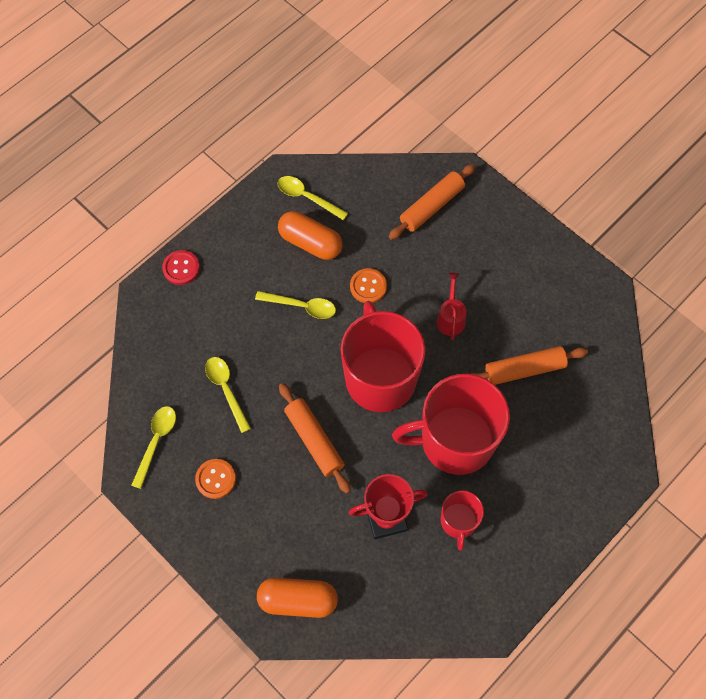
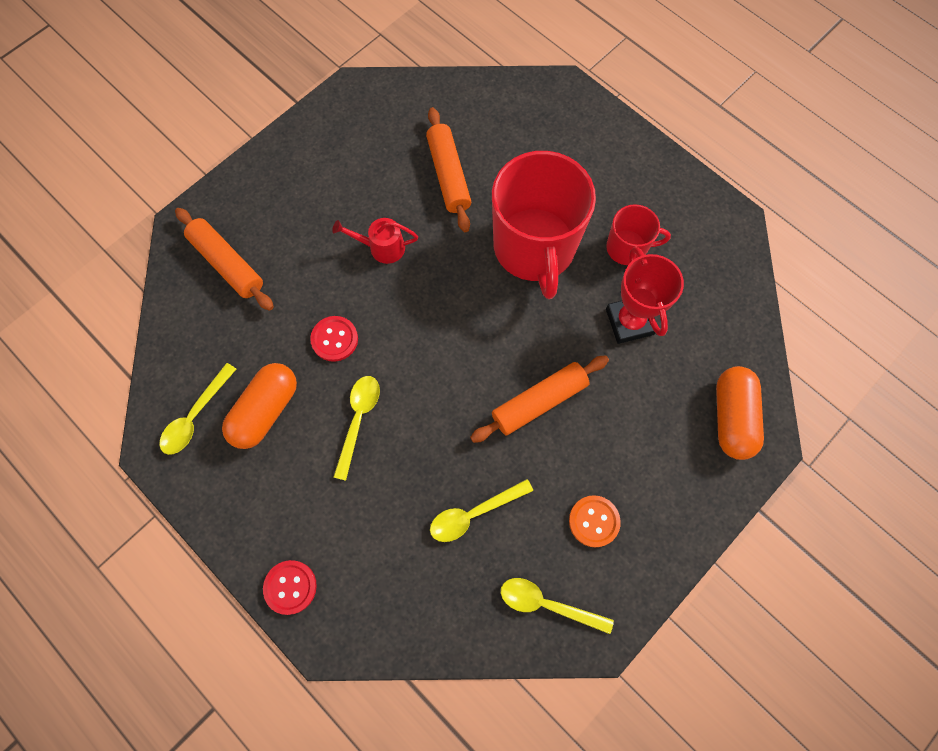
camera: 90 degrees left, 5 degrees up
red mug [341,301,425,412] -> none
orange button [350,268,387,303] -> red button [310,316,358,362]

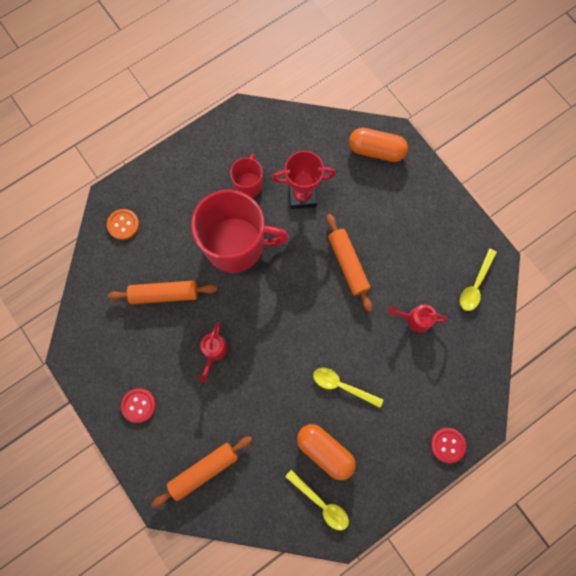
camera: 80 degrees left, 5 degrees up
red button [310,316,358,362] -> red button moved to [121,388,156,423]
yellow spoon [430,479,533,542] -> red watering can [388,305,448,332]
orange button [569,495,621,547] -> orange button moved to [107,209,139,240]

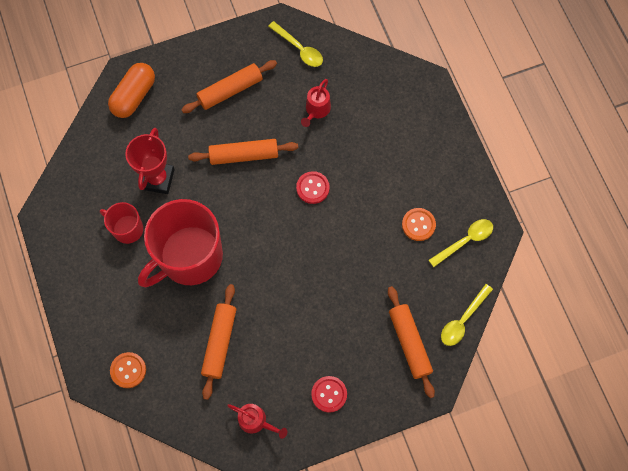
camera: 75 degrees left, 5 degrees down
red mug [191,190,289,273] -> red mug turned 150 degrees counterclockwise [138,199,223,287]
red watering can [198,322,228,382] -> red watering can moved to [227,404,287,439]
orange capsule [297,424,356,480] -> orange button [402,208,436,241]
yellow spoon [313,368,383,408] -> yellow spoon moved to [441,284,493,346]
red button [431,428,466,463] -> red button moved to [296,171,330,204]
none -> orange rolling pin [181,60,277,113]

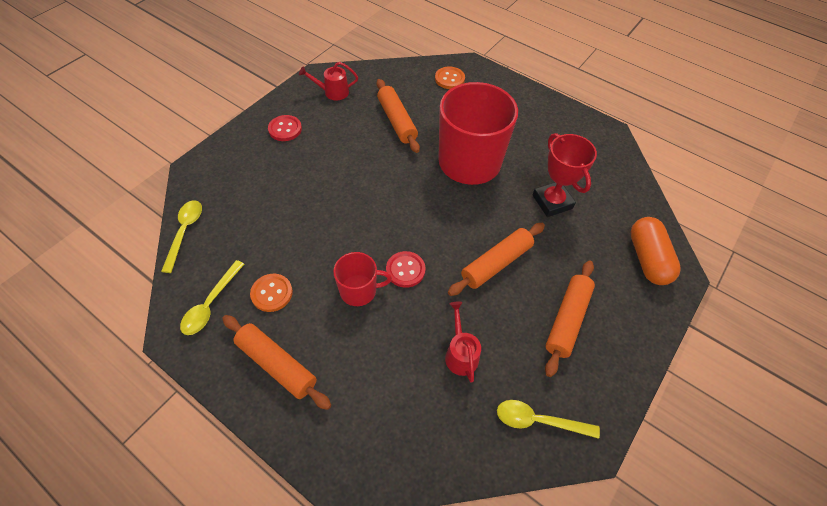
camera: 145 degrees right, 15 degrees down
red mug [100,202,143,244] -> red mug moved to [333,252,392,306]
orange rolling pin [388,286,435,398] -> orange rolling pin moved to [222,315,331,410]

